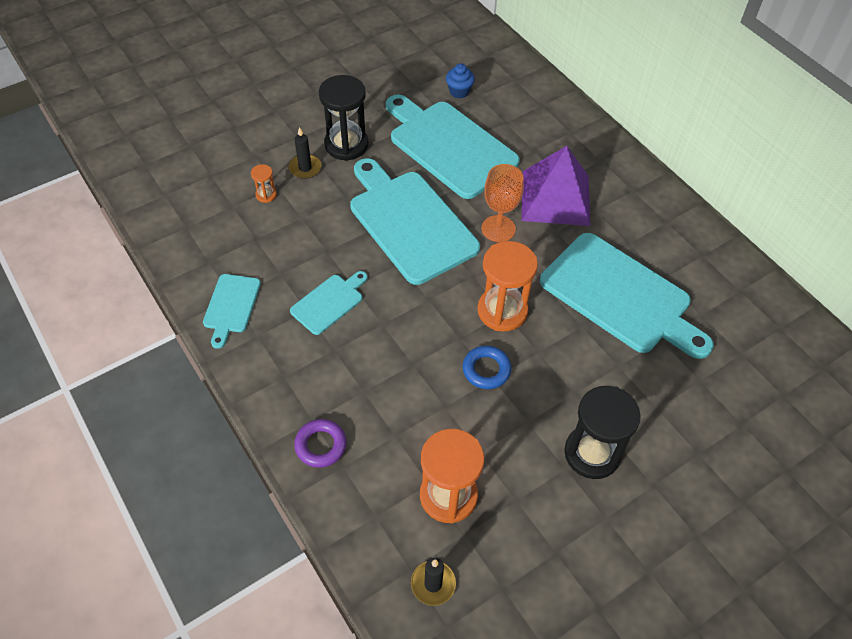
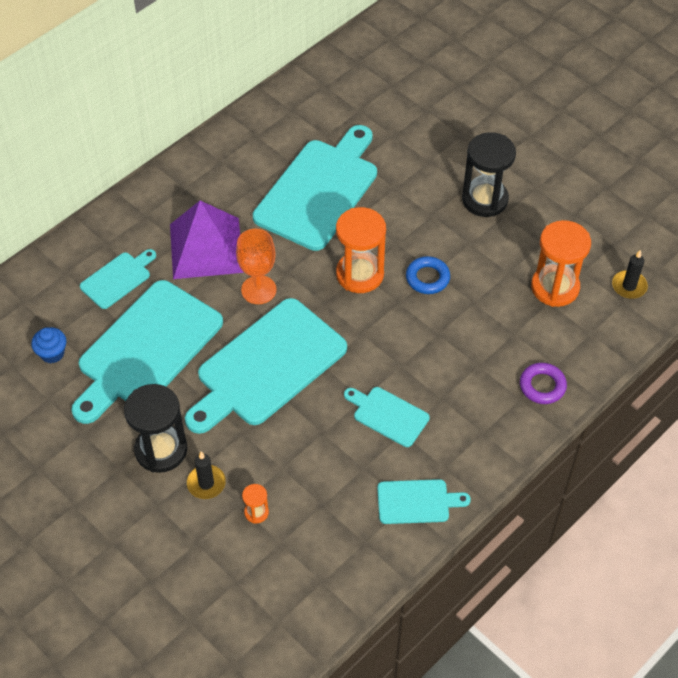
camera: 100 degrees left, 0 degrees up
none -> turquoise cutting board [80,249,156,309]

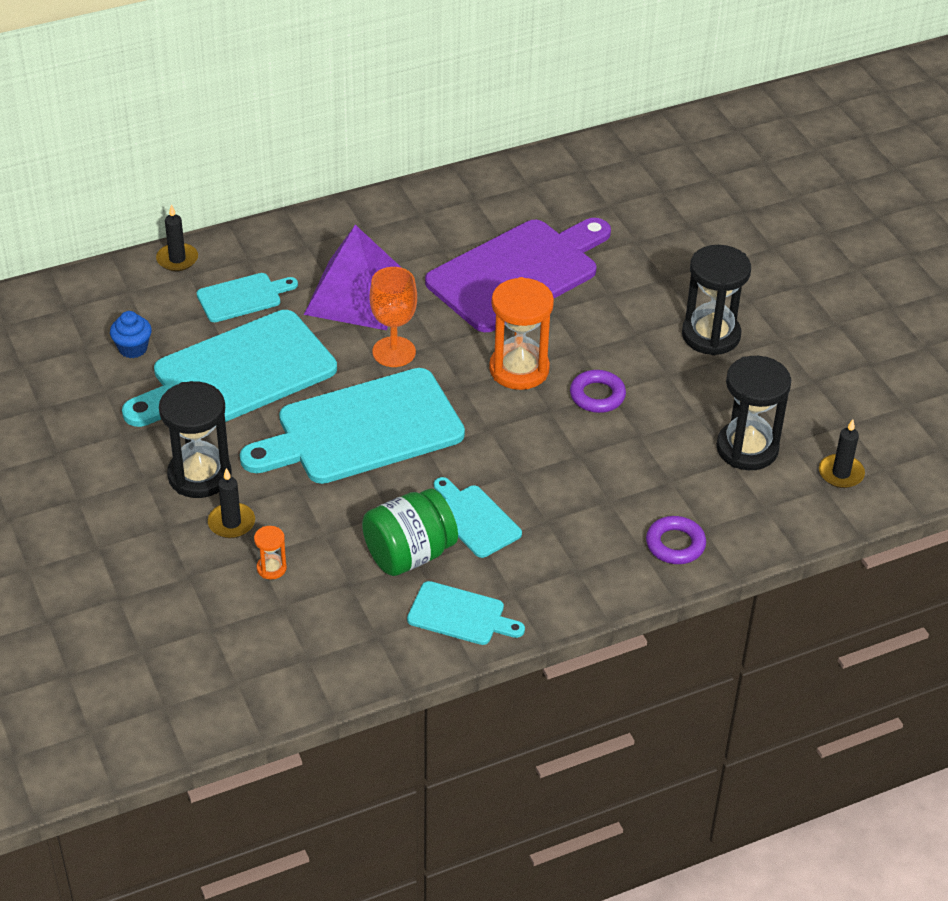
camera: 20 degrees right, 10 degrees down
turquoise cutting board [253,125,377,251] -> purple cutting board [425,218,611,332]
blue ring [406,256,450,294] -> purple ring [570,370,626,413]
orange hourglass [531,220,591,307] -> black hourglass [716,356,791,470]
none -> black candle [156,205,198,271]
none -> green jar [362,489,458,576]

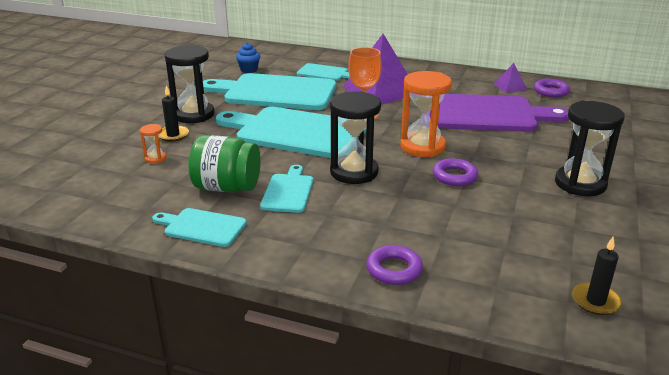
camera: 45 degrees right, 15 degrees down
black candle [156,205,198,271] -> none
turquoise cutting board [407,581,525,645] -> turquoise cutting board turned 135 degrees clockwise [152,208,247,247]
black hourglass [716,356,791,470] -> black hourglass moved to [330,91,381,184]
none -> purple pyramid [494,63,527,93]
none -> purple ring [534,79,570,97]

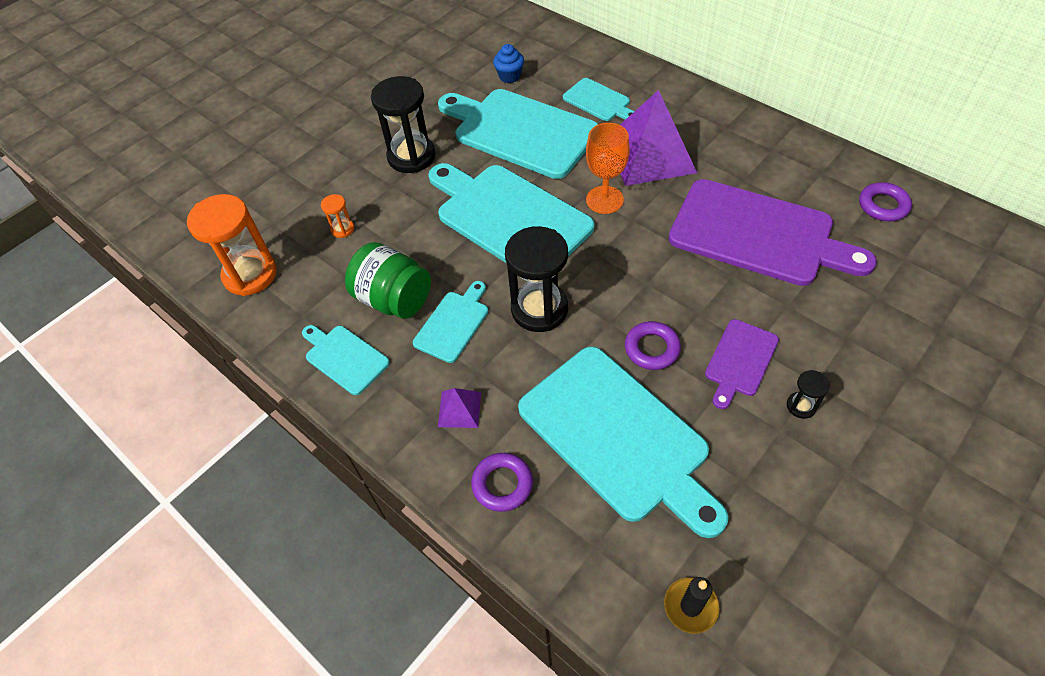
camera: 25 degrees right, 25 degrees up
black candle [159,85,189,142] -> none
orange hourglass [400,71,452,157] -> orange hourglass moved to [187,194,277,296]
purple pyramid [494,63,527,93] -> purple pyramid moved to [438,388,481,428]
black hourglass [555,101,625,196] -> black hourglass [787,370,830,419], size x0.45
none -> turquoise cutting board [518,346,728,538]
none -> purple cutting board [705,319,779,409]

